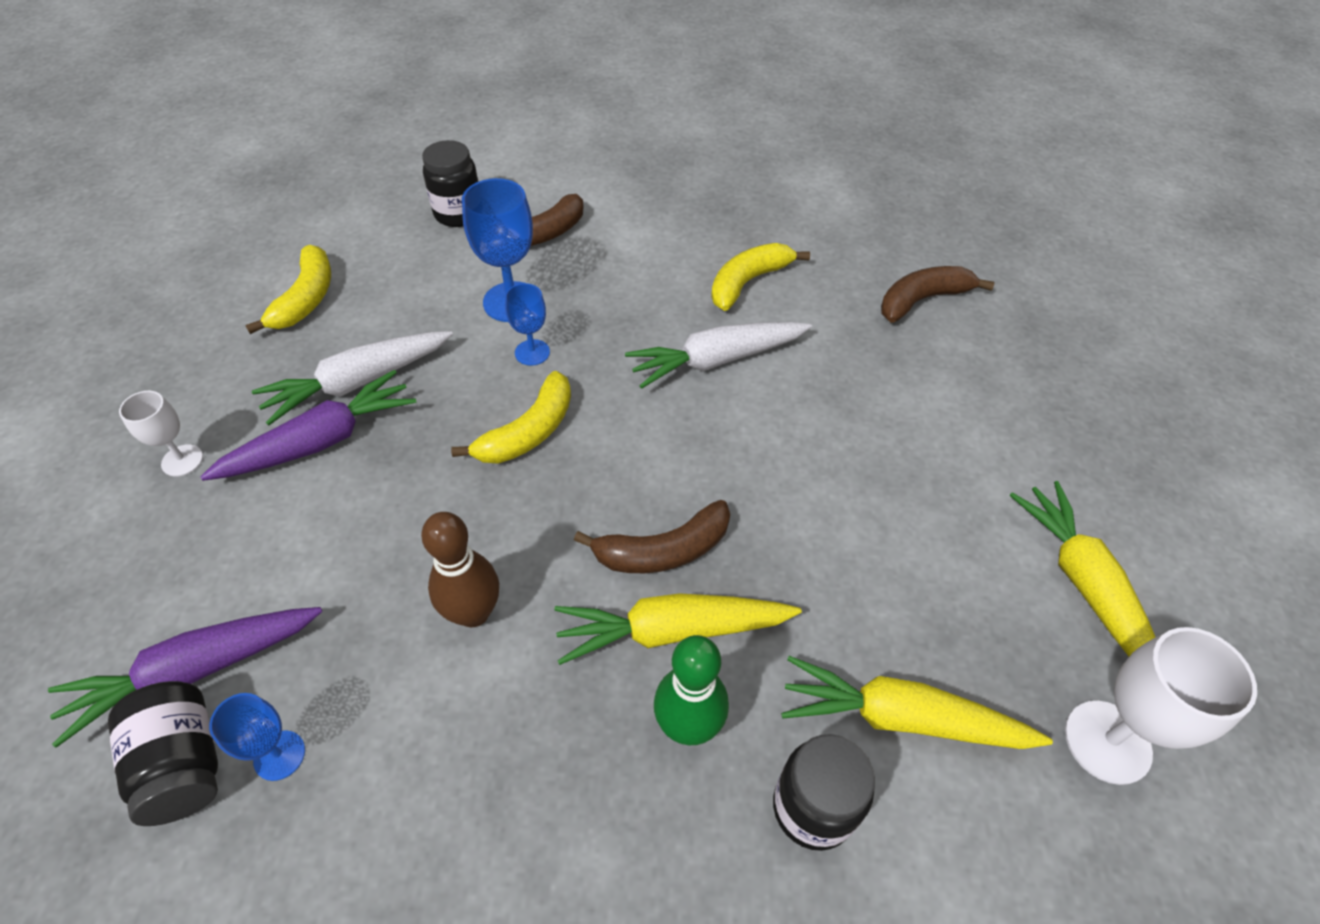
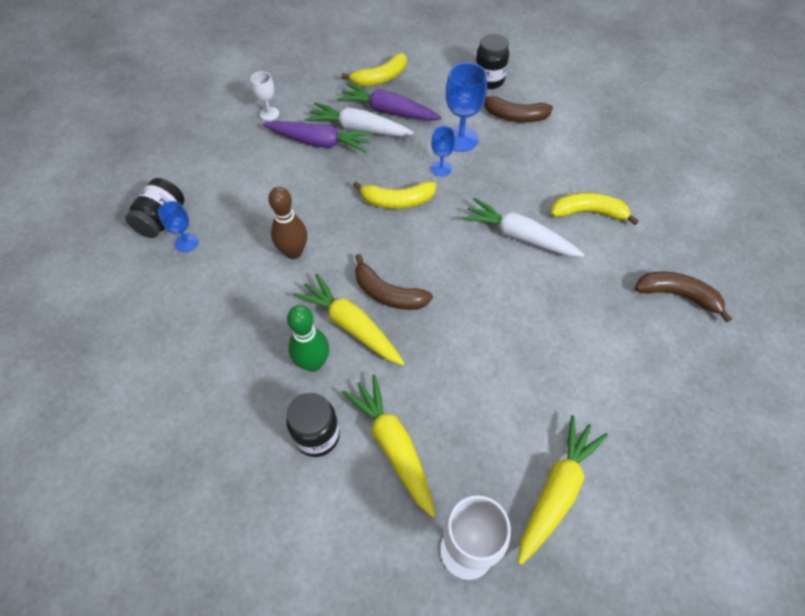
camera: 50 degrees right, 5 degrees up
purple carrot [48,607,322,747] -> purple carrot moved to [337,83,442,121]

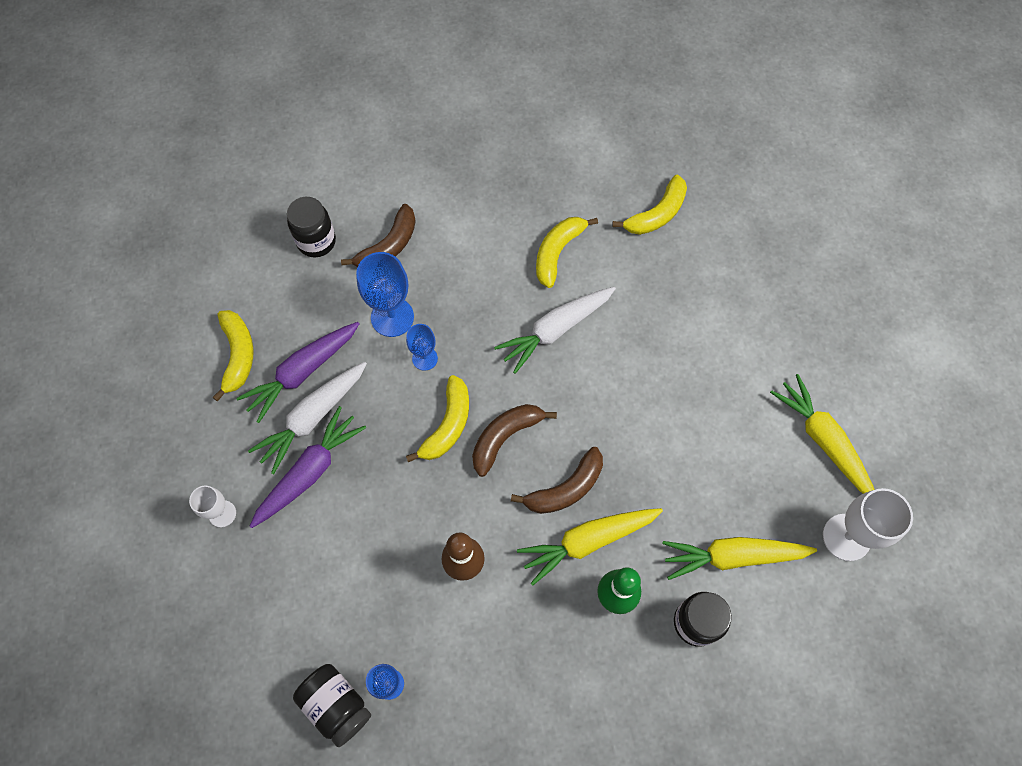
camera: 65 degrees left, 10 degrees up
brown banana [635,271,732,323] -> brown banana moved to [472,404,557,477]
none -> yellow banana [612,175,687,235]

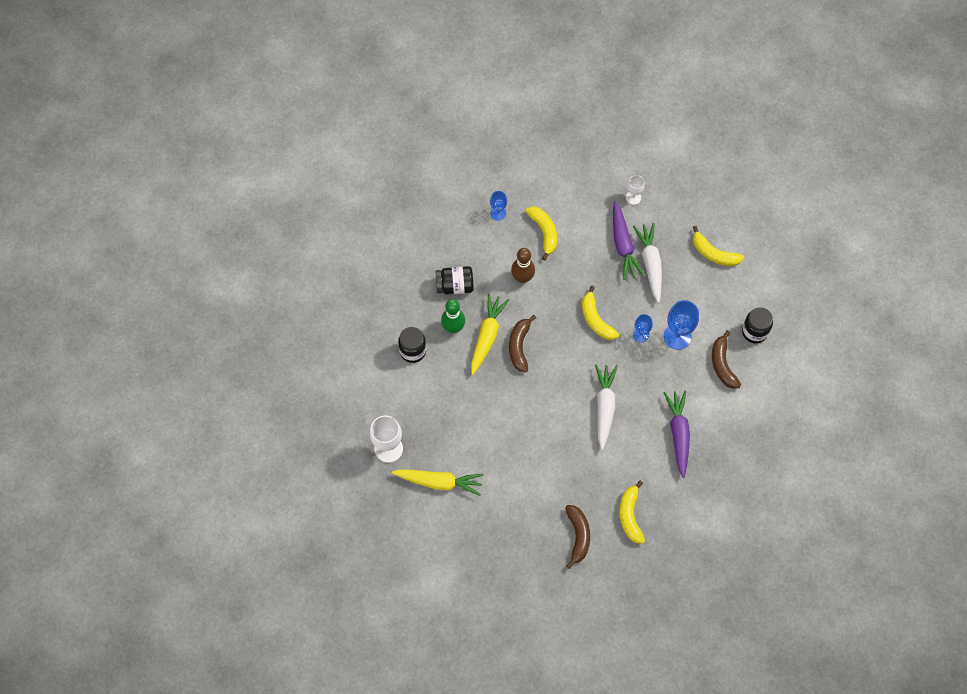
camera: 130 degrees right, 0 degrees up
purple carrot [236,322,359,423] -> purple carrot moved to [664,391,690,478]
black jar [293,664,371,747] -> black jar moved to [435,266,474,294]
brown banana [472,404,557,477] -> brown banana moved to [565,505,590,569]
yellow banana [536,217,598,288] -> yellow banana moved to [526,206,557,261]
yellow carrot [662,537,817,580] -> none

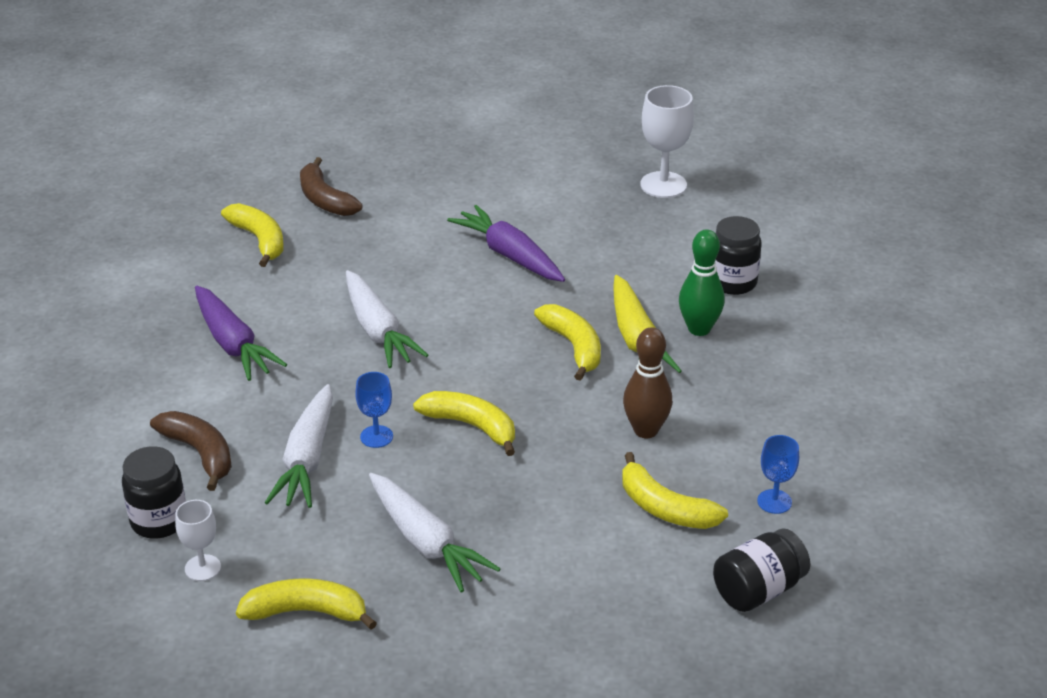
camera: 150 degrees right, 30 degrees down
yellow carrot [392,469,484,496] -> none
black jar [435,266,474,294] -> black jar moved to [713,528,810,612]
brown banana [509,315,536,372] -> yellow banana [534,304,601,381]
purple carrot [613,201,645,280] -> purple carrot moved to [447,205,565,282]
white goblet [626,175,645,205] -> white goblet moved to [175,500,221,581]
blue goblet [664,300,699,350] -> white carrot [264,384,333,508]

